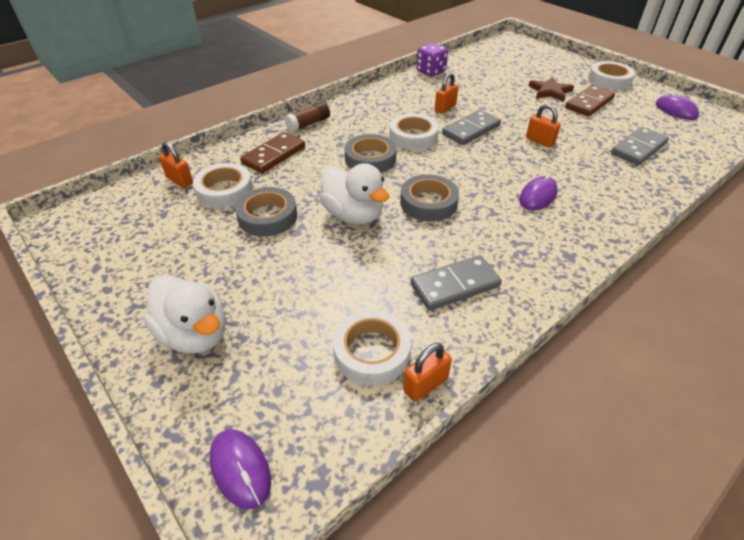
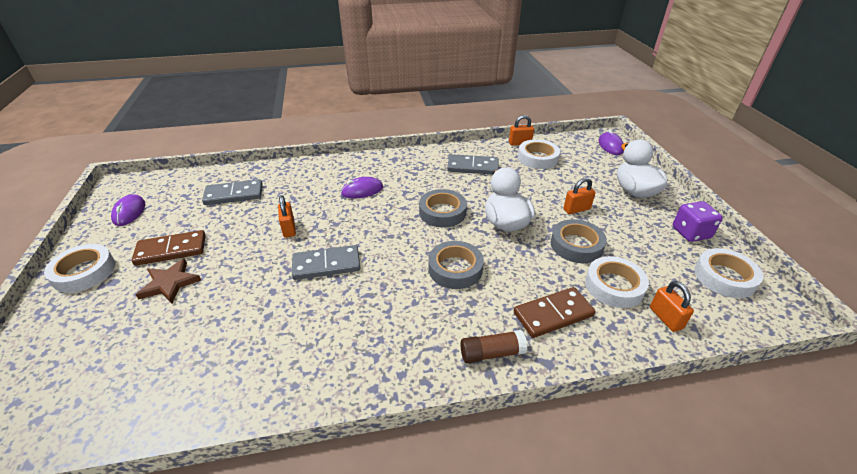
camera: 150 degrees left, 5 degrees down
white tape [390,113,439,150] -> white tape moved to [694,248,763,298]
purple dice [416,43,448,77] -> purple dice moved to [673,201,723,242]
orange padlock [435,73,458,114] -> orange padlock moved to [563,178,596,214]

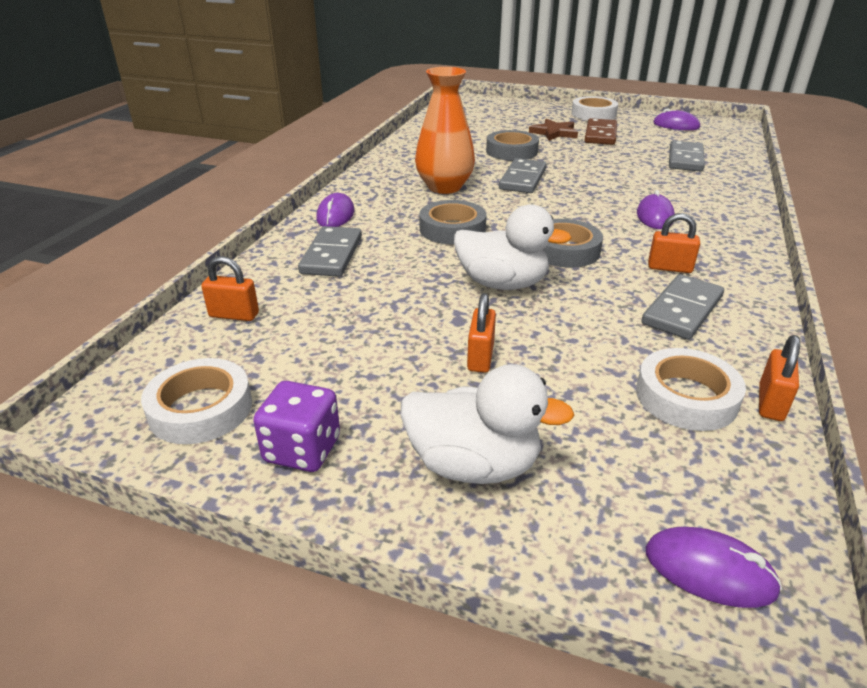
camera: 120 degrees right, 5 degrees down
orange padlock [278,195,296,238] -> orange padlock moved to [648,213,700,273]
brown glue stick [460,330,527,363] -> purple mouse [316,193,354,227]
brown domino [514,287,596,338] -> grey domino [298,226,362,277]
grey tape [551,219,607,263] -> grey tape moved to [486,130,539,161]
white tape [585,256,649,308] -> none
none -> orange vase [415,67,475,194]

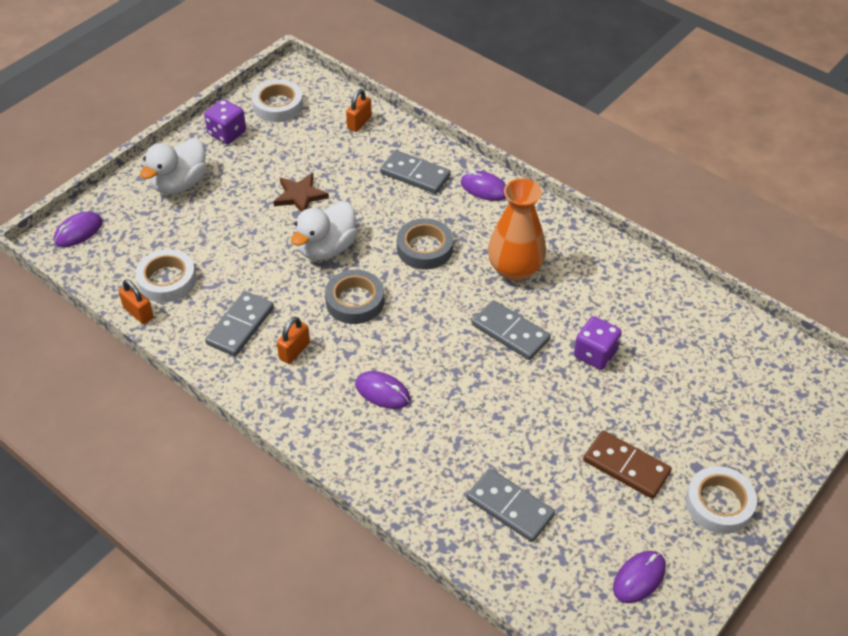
camera: 110 degrees right, 15 degrees up
orange padlock [467,293,496,373] -> none
grey tape [486,130,539,161] -> purple dice [574,316,622,370]
brown star [529,119,578,141] -> brown star moved to [273,173,329,212]
grey domino [641,274,724,340] -> grey domino turned 60 degrees clockwise [205,291,274,356]

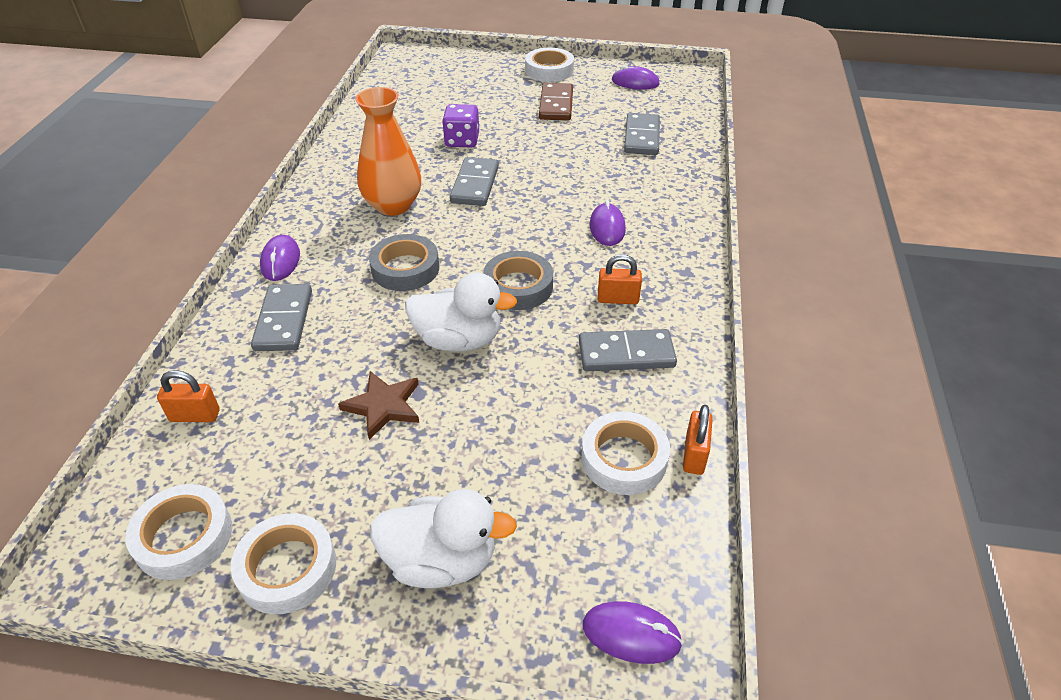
camera: 120 degrees left, 5 degrees down
purple dice [204,99,246,144] -> white tape [231,513,336,614]

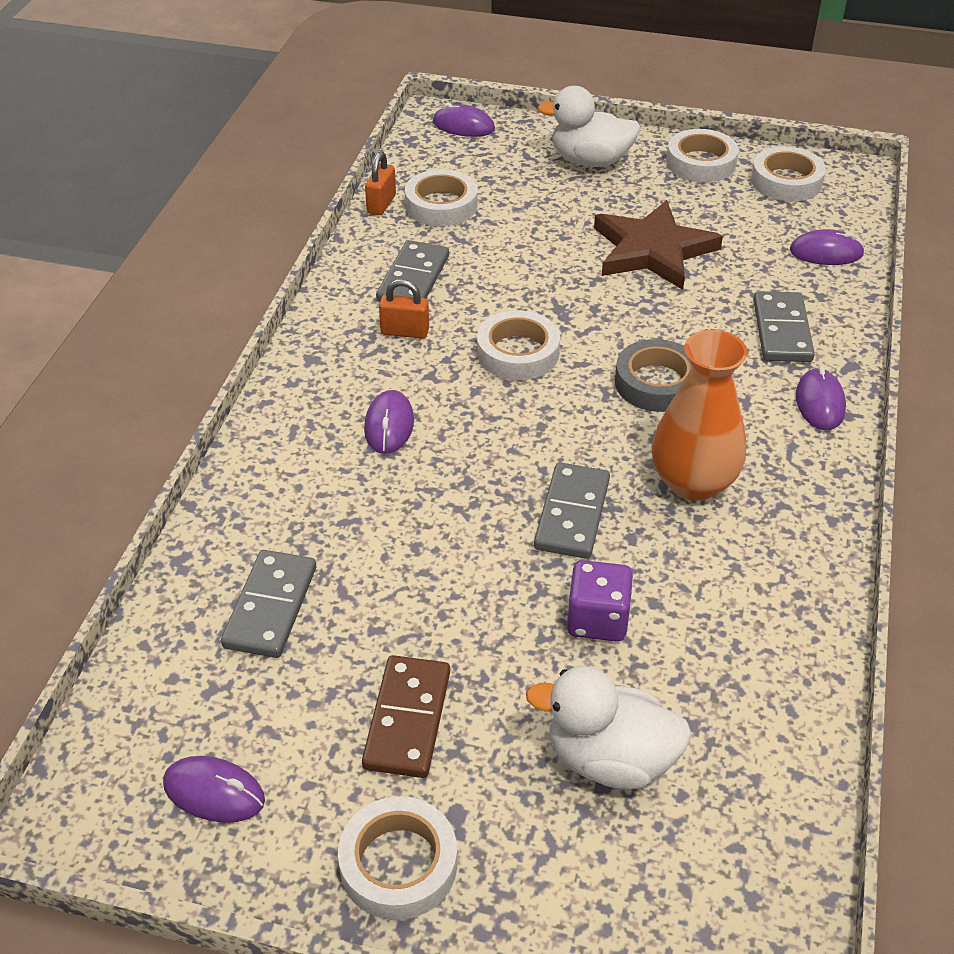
camera: 175 degrees left, 0 degrees up
orange padlock [157,370,220,422] -> purple mouse [790,229,865,265]
brown star [338,371,419,440] -> brown star [594,200,723,290], size x1.69
white duck [405,273,517,352] -> white duck moved to [526,666,692,789]
grey tape [483,251,553,310] -> white tape [477,310,560,380]
grey domino [579,329,677,371] -> grey domino turned 75 degrees counterclockwise [376,240,449,302]

